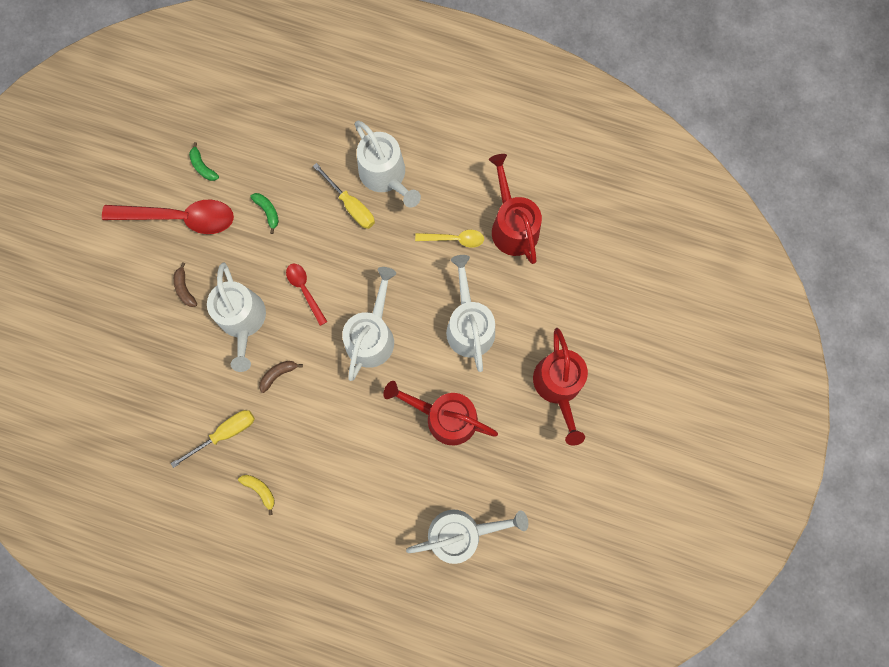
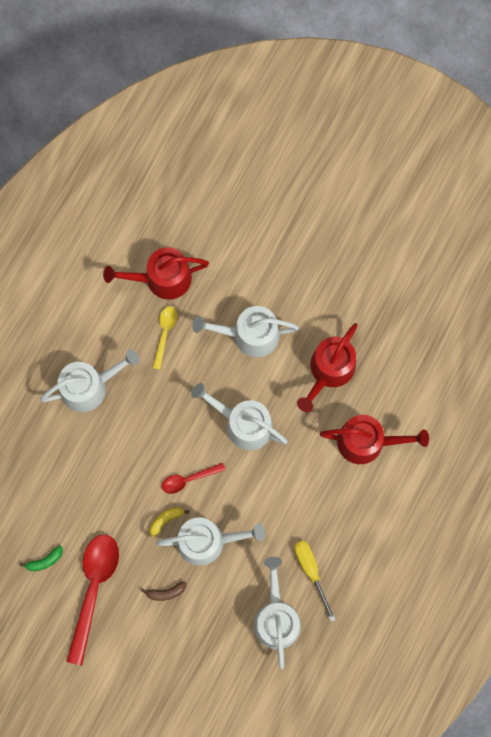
camera: 80 degrees left, 0 degrees up
yellow banana [238,475,275,515] -> yellow banana moved to [150,507,189,537]
green banana [250,193,279,234] -> none
brown banana [259,361,303,393] -> none
yellow screwdriver [313,163,375,229] -> none
white watering can [406,510,528,564] -> white watering can moved to [254,557,301,669]
red watering can [533,328,588,446] -> red watering can moved to [320,415,429,464]

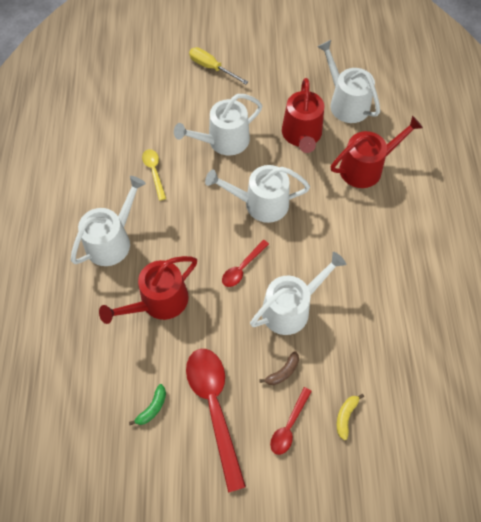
camera: 30 degrees left, 15 degrees down
red watering can [103,247,209,300] -> red watering can moved to [99,256,197,324]
yellow banana [150,507,189,537] -> yellow banana moved to [337,394,364,440]
white watering can [254,557,301,669] -> white watering can moved to [318,40,380,123]
yellow screwdriver [294,540,336,622] -> yellow screwdriver moved to [189,47,248,84]
none -> red spoon [270,387,312,455]

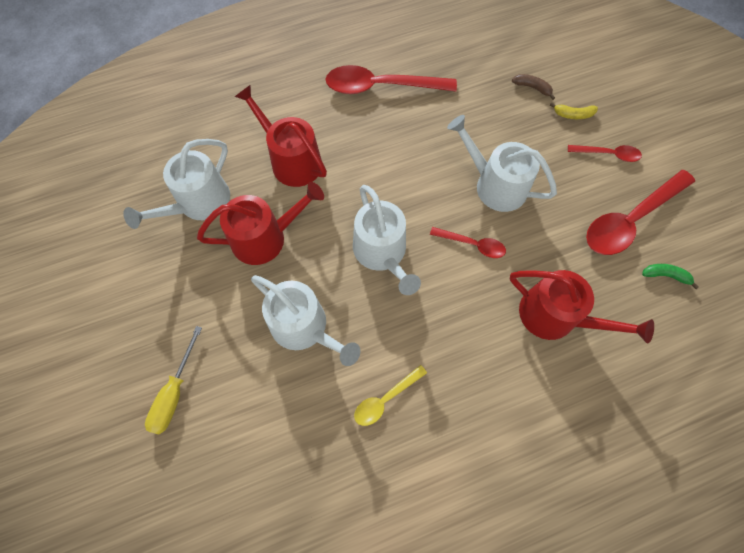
camera: 110 degrees left, 5 degrees up
white watering can [71,176,146,266] -> none
brown banana [259,351,299,385] -> brown banana moved to [512,74,555,100]
none -> red spoon [326,65,457,94]

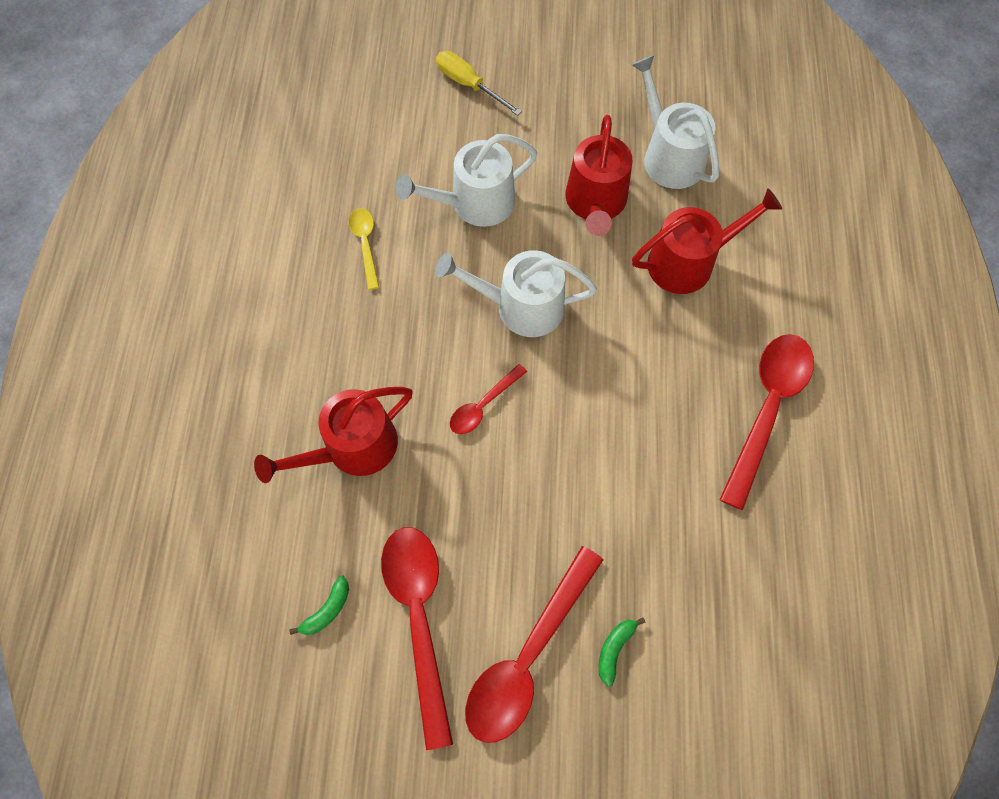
camera: 115 degrees right, 0 degrees up
white watering can [447,115,557,212] -> none
brown banana [512,74,555,100] -> none
yellow banana [550,102,598,119] -> green banana [599,617,645,687]
red spoon [568,145,642,162] -> red spoon [465,546,603,743], size x1.94

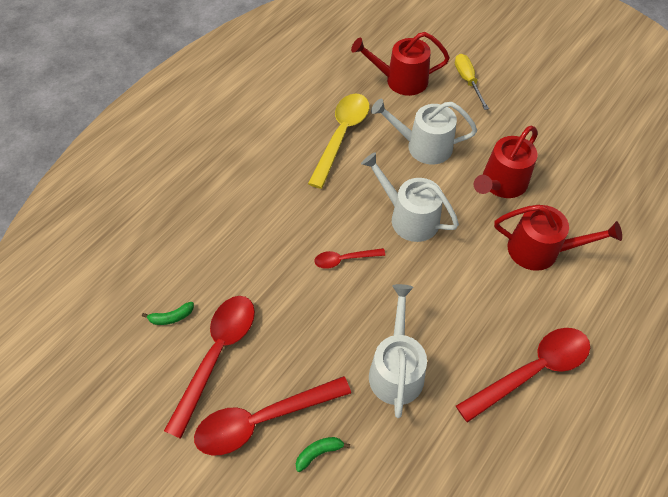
camera: 35 degrees right, 10 degrees down
red watering can [254,387,413,483] -> red watering can moved to [351,32,450,96]
yellow spoon [349,208,379,290] -> yellow spoon [308,94,369,189], size x1.94
white watering can [631,55,719,189] -> white watering can moved to [369,284,427,418]

